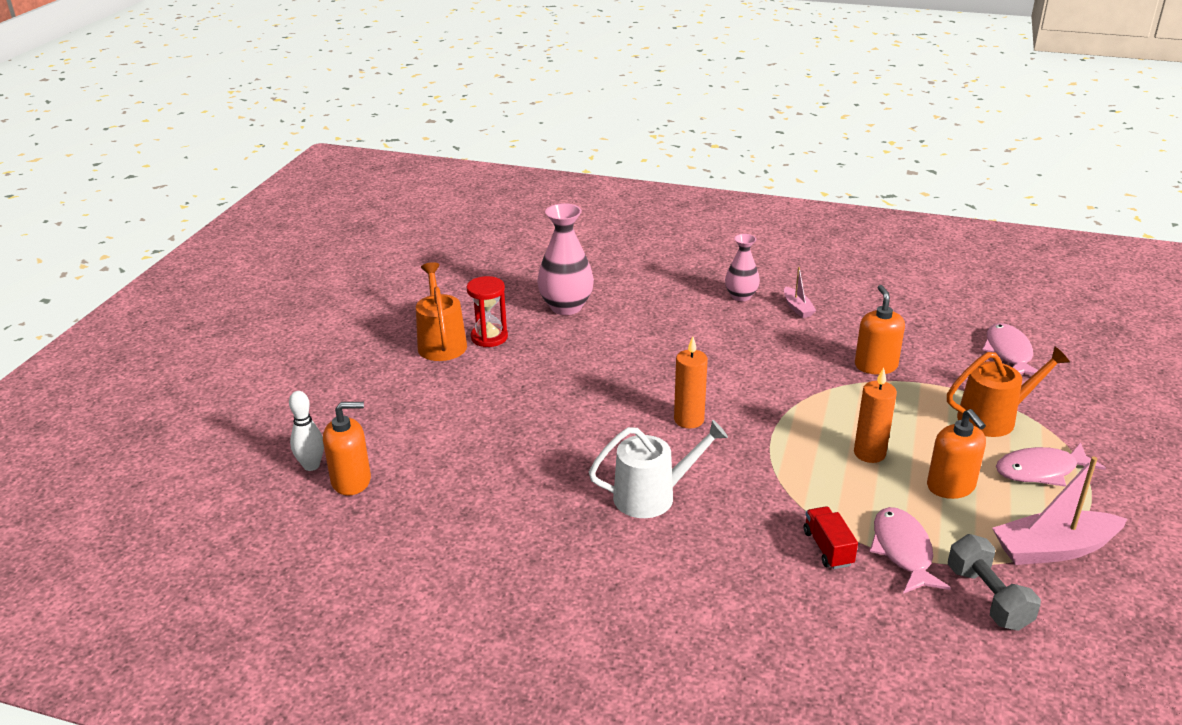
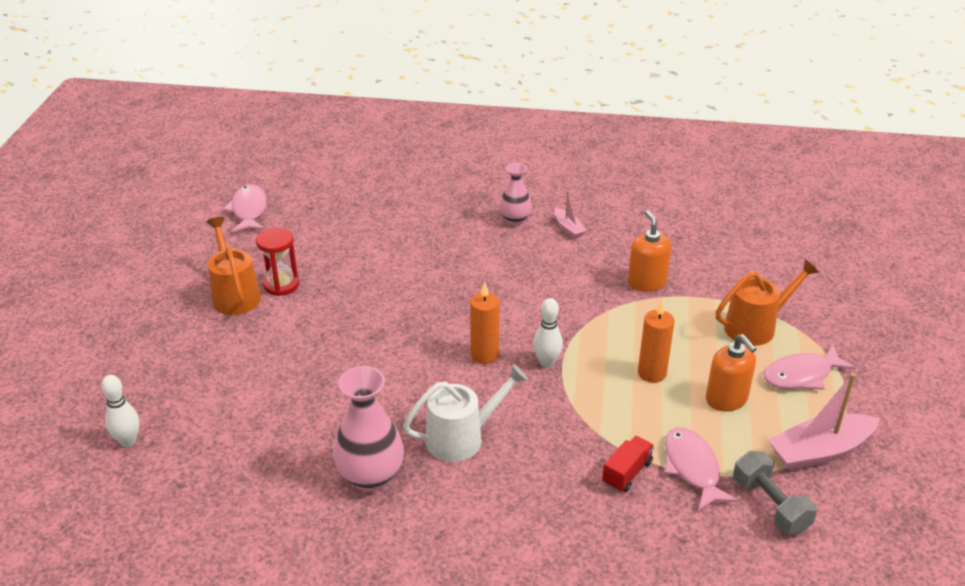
camera: 10 degrees left, 5 degrees up
orange soap dispenser [323,402,371,495] -> none
pink vase [537,203,594,315] -> pink vase moved to [333,366,404,492]
red truck [804,506,858,569] -> red truck turned 60 degrees clockwise [602,436,654,492]
pink fish [982,323,1038,375] -> pink fish moved to [223,185,267,233]
none -> white bowling pin [533,298,563,368]

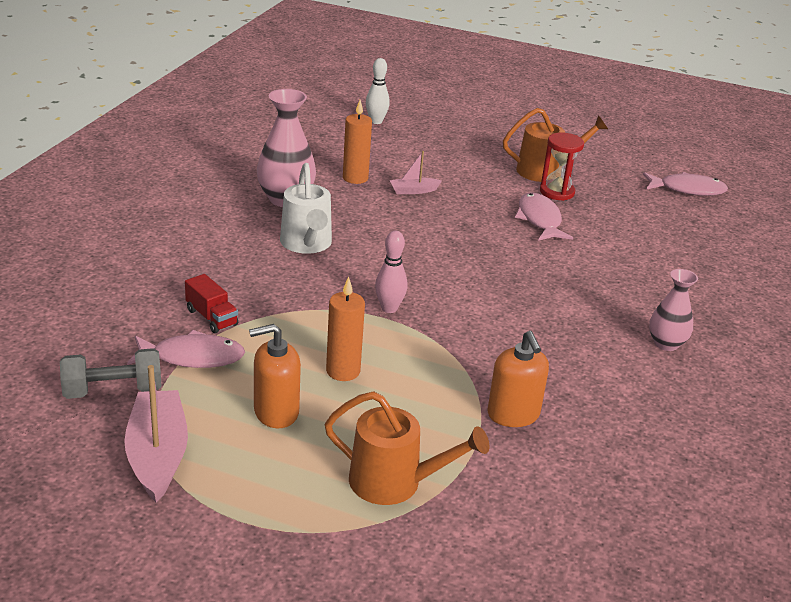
camera: 100 degrees right, 5 degrees down
orange candle [470,283,499,364] -> orange candle moved to [343,100,372,184]
white bowling pin [533,298,563,368] -> pink bowling pin [375,231,408,313]
pink boat [554,191,587,239] -> pink boat moved to [389,151,442,194]
orange soap dispenser [628,210,672,292] -> orange soap dispenser turned 75 degrees clockwise [487,331,549,427]
orange watering can [716,259,819,346] -> orange watering can turned 60 degrees counterclockwise [325,391,489,505]
pink fish [763,345,856,390] -> pink fish moved to [515,193,573,241]

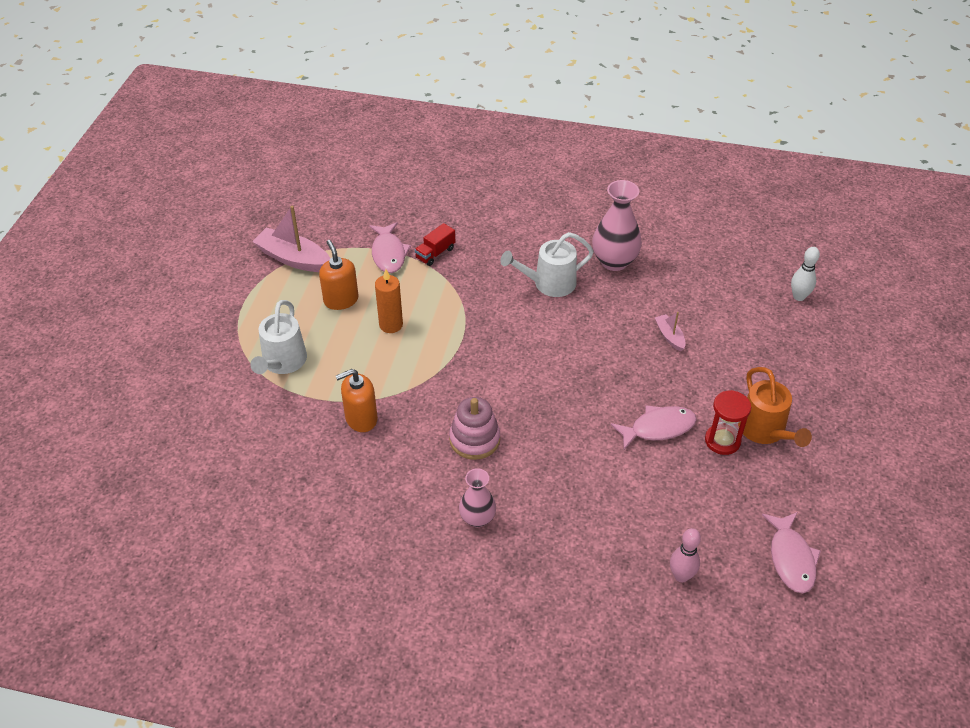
camera: 85 degrees right, 15 degrees up
grey dumbbell [60,348,162,399] -> none
pink boat [124,365,188,503] -> pink boat turned 135 degrees counterclockwise [252,205,330,272]
orange watering can [325,391,489,505] -> white watering can [250,300,307,374]
orange candle [343,100,372,184] -> none
pink bowling pin [375,231,408,313] -> pink bowling pin moved to [670,528,701,582]
none -> pink stacking toy [449,397,500,460]

